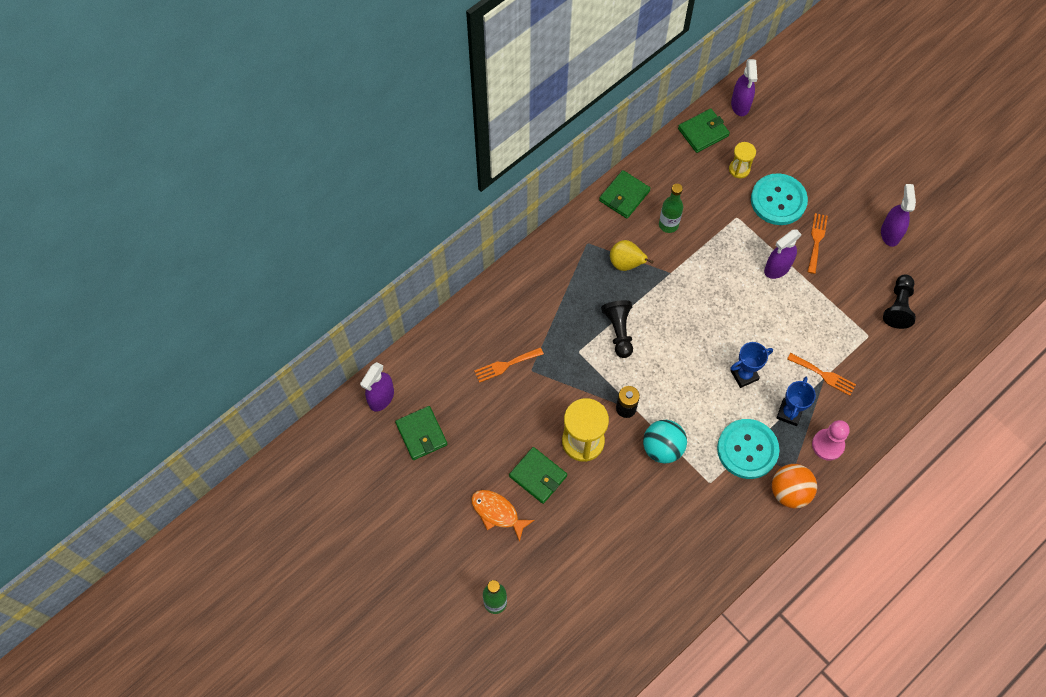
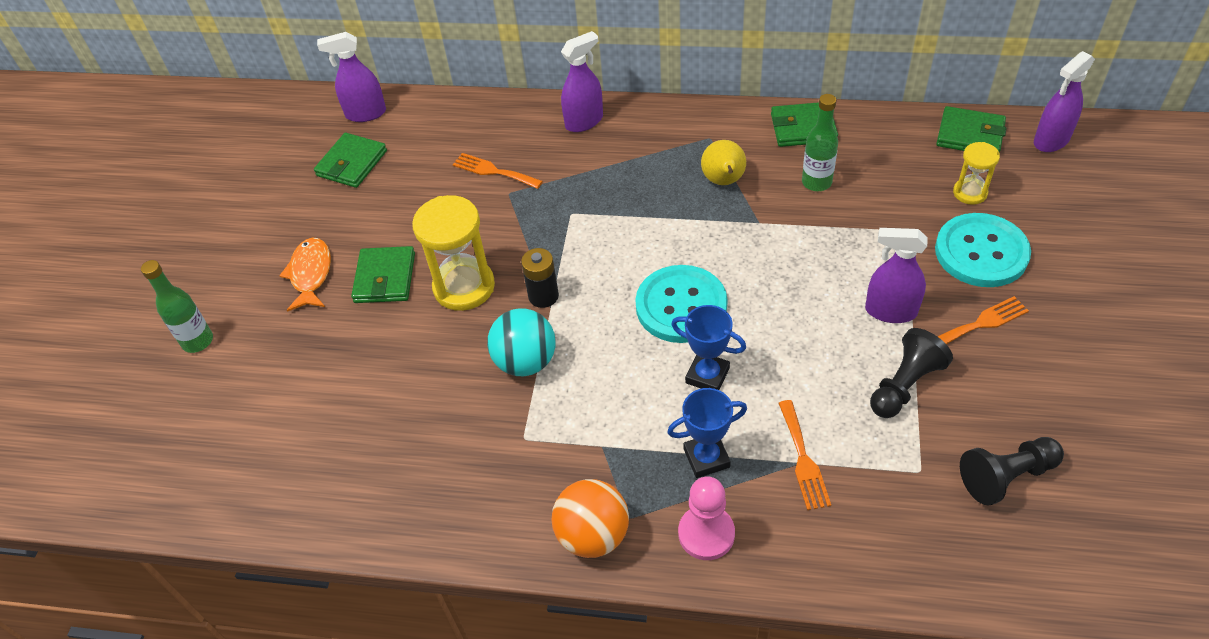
camera: 55 degrees right, 15 degrees down
black pawn [601,300,633,358] -> black pawn moved to [870,328,953,418]
turquoise button [717,419,779,479] -> turquoise button moved to [635,265,727,343]
purple spray bottle [881,184,916,247] -> purple spray bottle moved to [561,31,603,132]

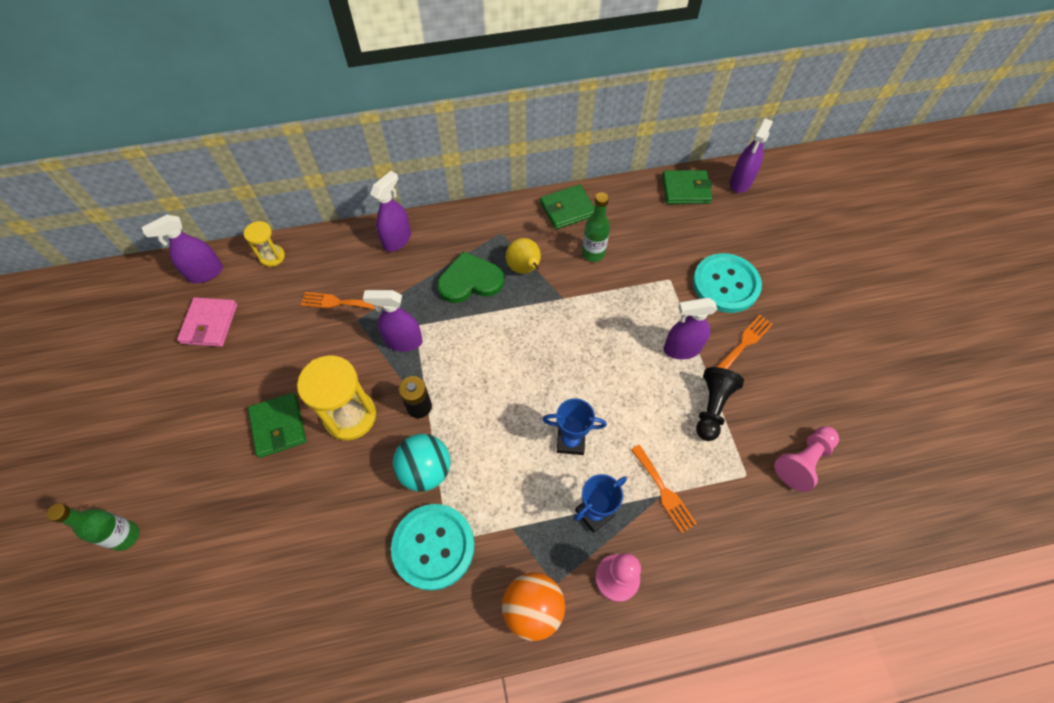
camera: 25 degrees left, 10 degrees up
orange fish [279,238,331,312] -> none
green wallet [314,133,387,188] -> pink wallet [177,297,237,347]
turquoise button [635,265,727,343] -> turquoise button moved to [391,504,475,591]
yellow hourglass [953,142,1000,205] -> yellow hourglass moved to [244,221,285,267]
black pawn [960,437,1064,506] -> pink pawn [774,426,839,492]
none -> purple spray bottle [363,290,423,352]
none -> green heart [437,251,504,303]

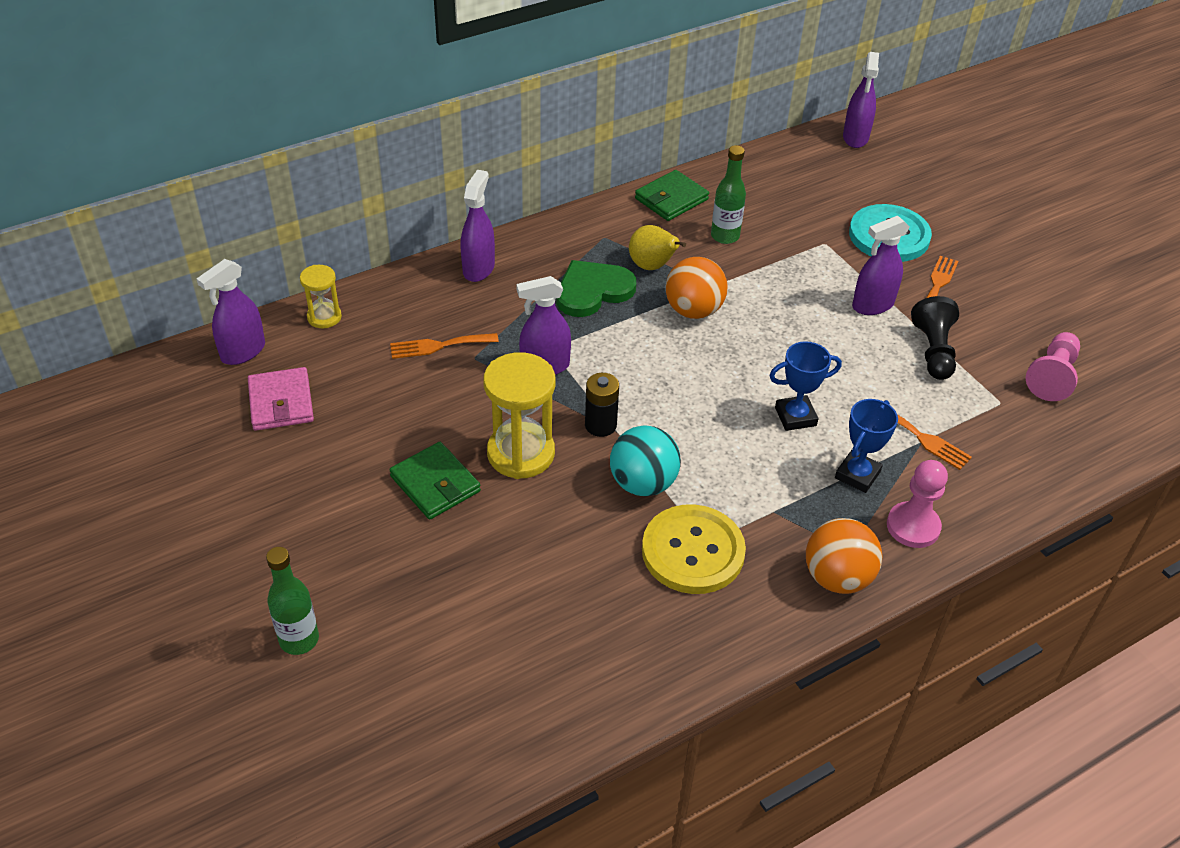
camera: 20 degrees left, 15 degrees down
turquoise button [391,504,475,591] -> yellow button [642,504,746,594]
green wallet [662,170,712,204] -> none
none -> orange ball [666,257,728,319]

